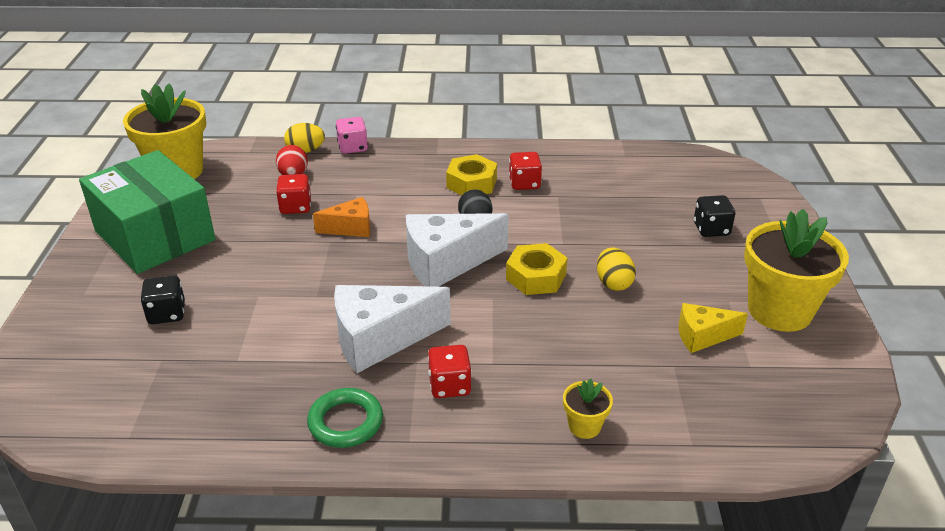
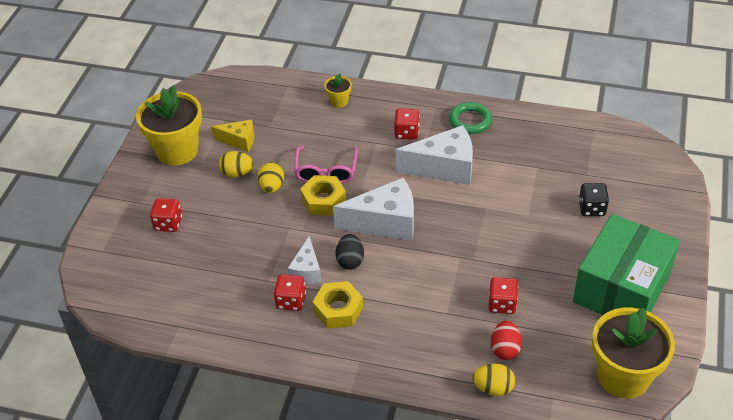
camera: 165 degrees left, 10 degrees up
green box [79,150,215,274] -> green box turned 60 degrees clockwise [573,214,680,315]
orange cheese [313,197,370,237] -> none
pink dice [336,117,368,154] -> none
black dice [694,195,735,237] -> red dice [150,198,182,232]
none -> yellow egg [219,151,254,177]
none -> white cheese [288,236,321,284]
none -> pink glasses [294,146,358,183]

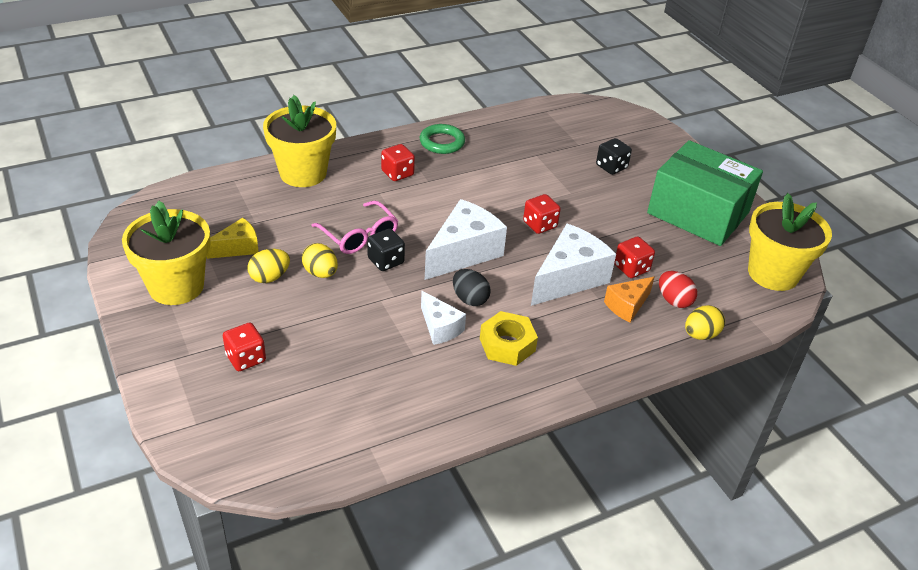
camera: 45 degrees left, 5 degrees down
red dice [274,274,306,311] -> red dice moved to [523,194,561,234]
yellow nut [300,175,346,216] -> black dice [367,229,405,271]
yellow flower pot [324,74,352,108] -> yellow flower pot [263,95,336,187], size x2.24
white cheese [396,125,473,185] -> white cheese moved to [531,224,616,306]
green box [573,214,680,315] -> green box turned 45 degrees counterclockwise [647,140,763,246]
none -> orange cheese [604,277,654,322]

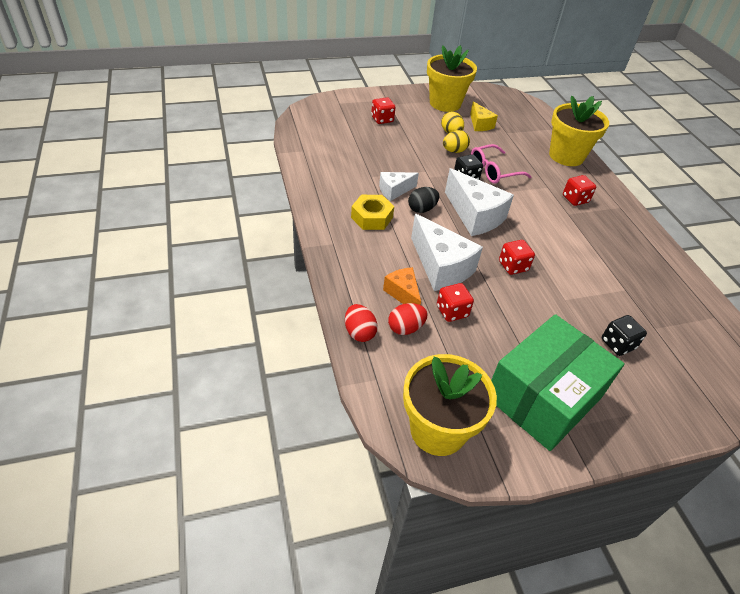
camera: 100 degrees right, 5 degrees up
green ring [420,124,465,154] -> none
yellow egg [685,305,725,340] -> red egg [345,304,378,342]

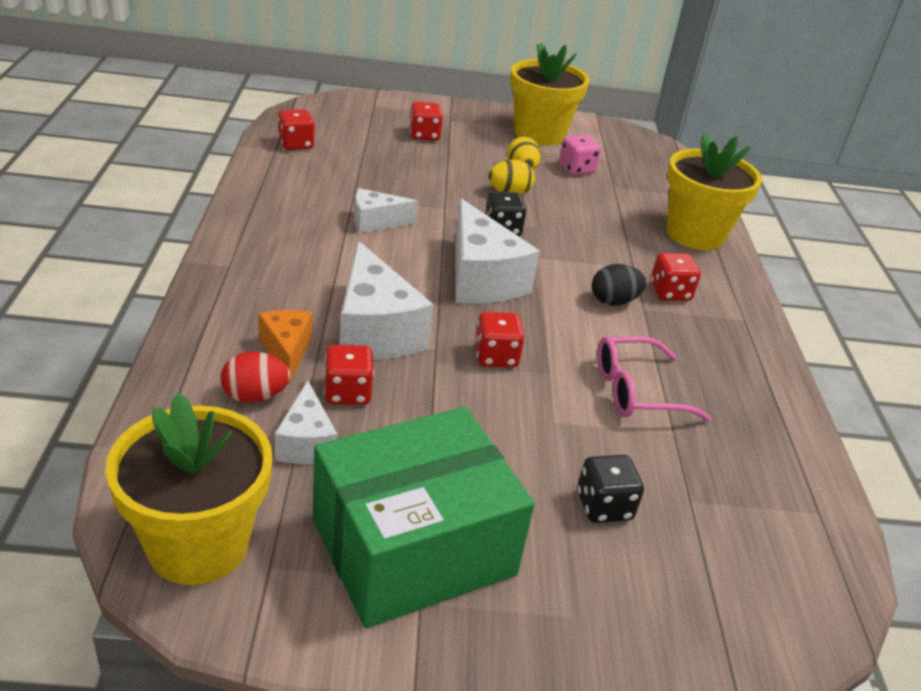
camera: 15 degrees right, 10 degrees down
red egg [345,304,378,342] -> none
yellow nut [351,195,394,230] -> none
black egg [408,187,439,213] -> black egg moved to [592,264,646,306]
yellow cheese [470,101,498,131] -> pink dice [559,135,601,175]
pink glasses [471,144,532,184] -> pink glasses moved to [597,336,712,422]
none -> white cheese [275,381,337,464]
none -> red dice [278,109,315,150]

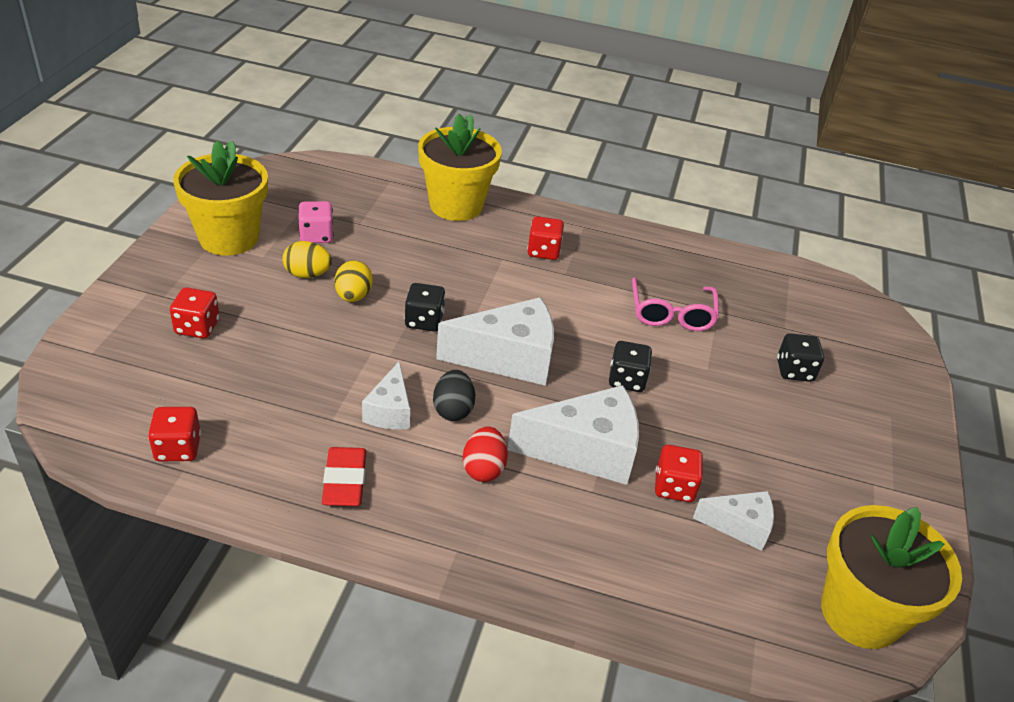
camera: 75 degrees left, 5 degrees up
red egg [221,352,290,403] -> red egg moved to [463,427,508,482]
orange cheese [258,310,312,384] -> none
green box [313,407,535,628] -> none
red dice [475,312,525,367] -> black dice [609,341,652,392]
black egg [592,264,646,306] -> black egg moved to [433,370,475,421]
none -> red eraser [322,447,366,506]

